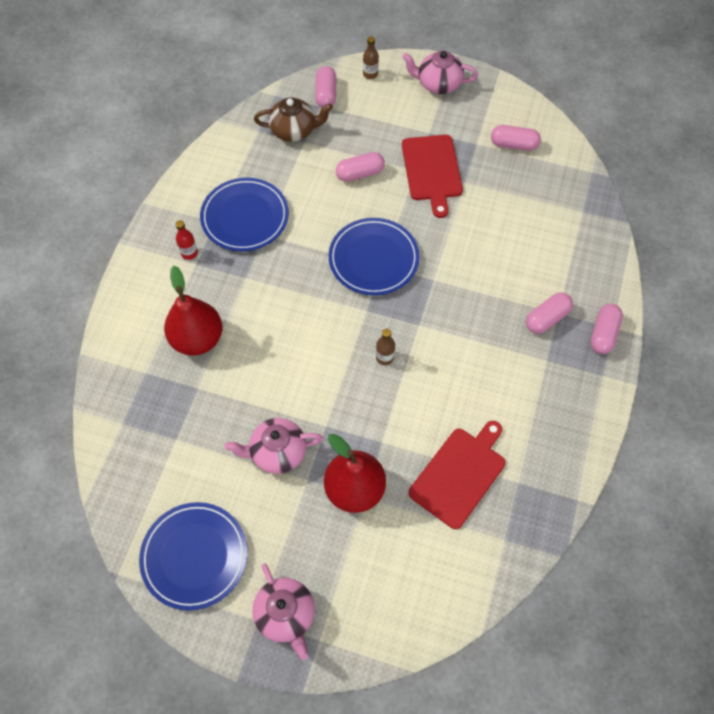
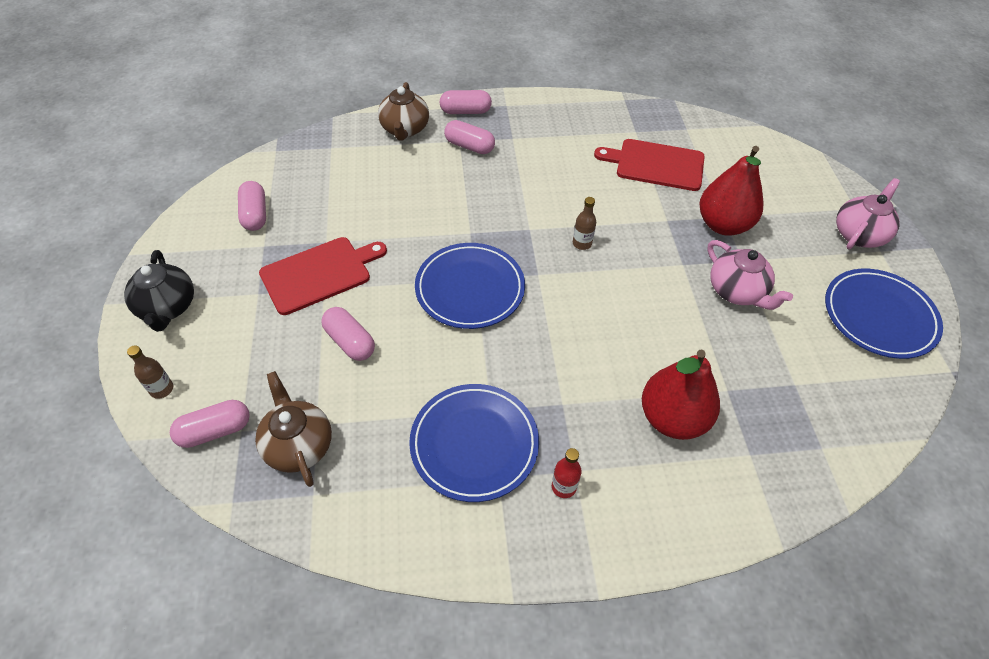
camera: 115 degrees left, 10 degrees down
pink teapot [402,51,478,94] -> black teapot [124,250,194,332]
none -> brown teapot [378,82,429,141]

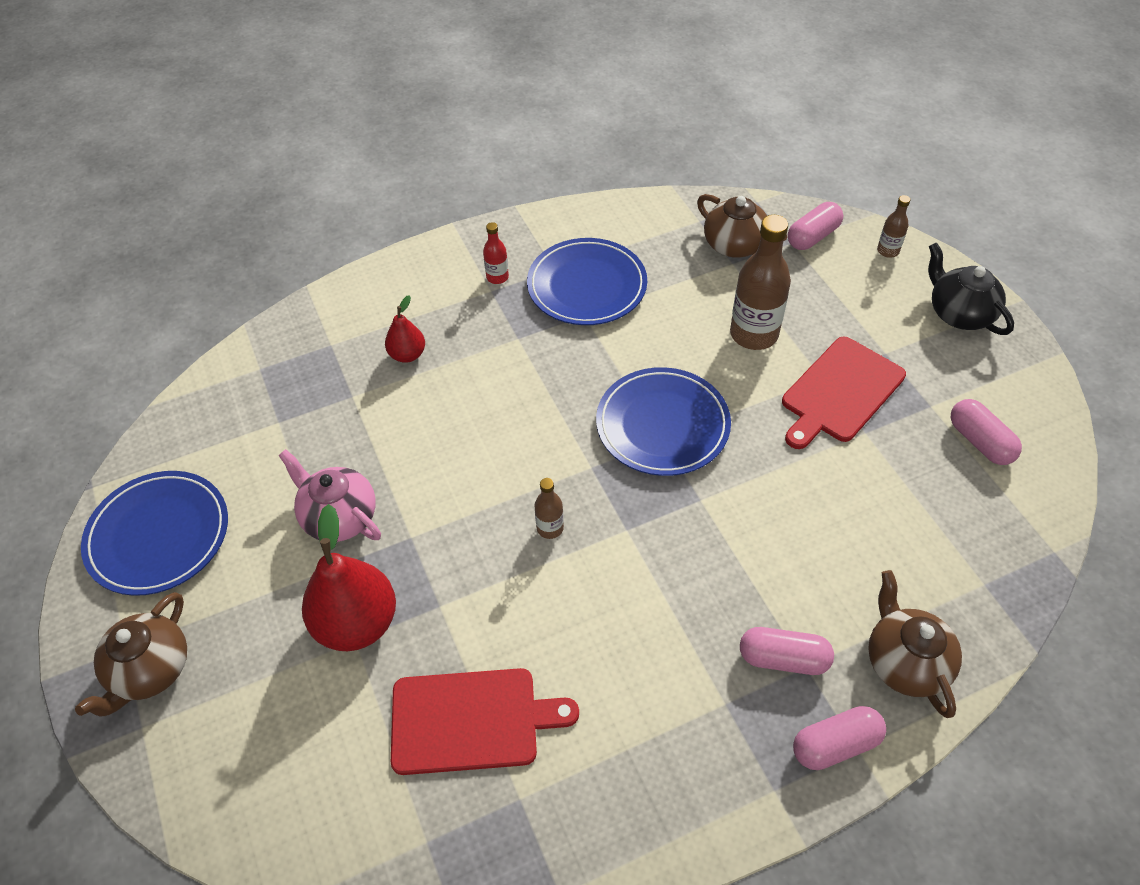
camera: 165 degrees right, 0 degrees up
pink capsule [321,307,375,361] -> brown bottle [730,215,791,350]
red pear [642,349,720,440] -> red pear [385,295,425,363], size x0.53
pink teapot [836,178,900,249] -> brown teapot [75,592,187,717]

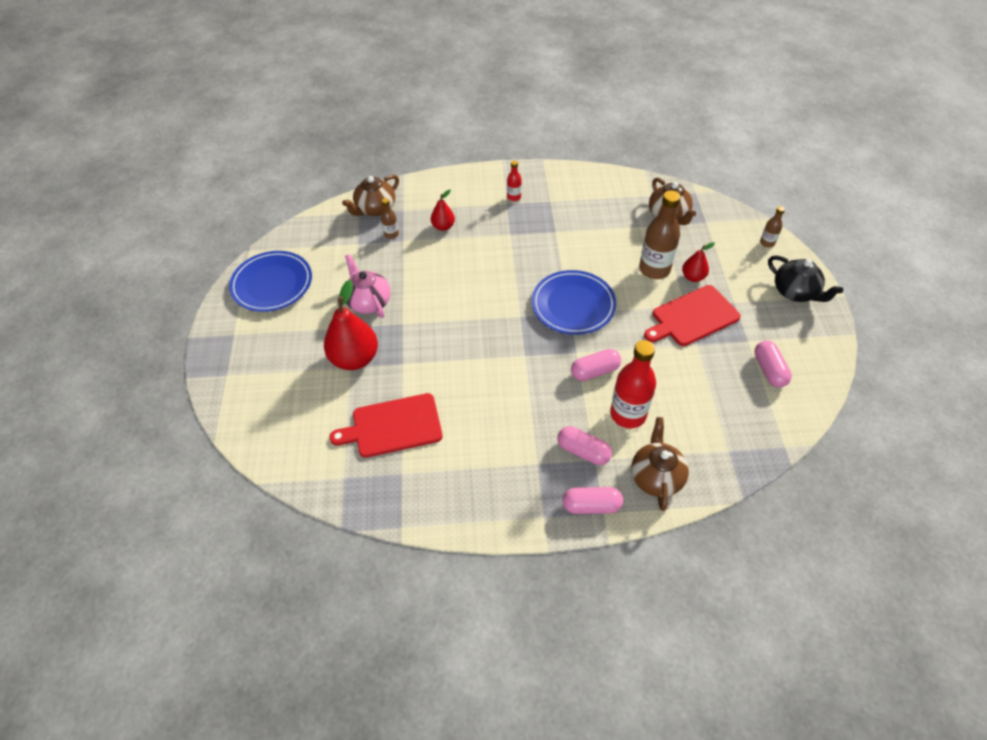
camera: 20 degrees right, 0 degrees up
brown teapot [75,592,187,717] -> brown teapot moved to [342,175,399,216]
red cutting board [391,668,579,775] -> red cutting board turned 150 degrees clockwise [329,393,443,458]
blue plate [527,238,647,325] -> none
brown bottle [534,478,564,539] -> brown bottle moved to [381,198,399,239]
pink capsule [788,202,843,250] -> pink capsule moved to [571,349,621,381]
black teapot [928,243,1014,335] -> black teapot turned 150 degrees clockwise [768,255,843,302]
none -> red bottle [610,340,656,428]
none -> red pear [682,242,715,282]

